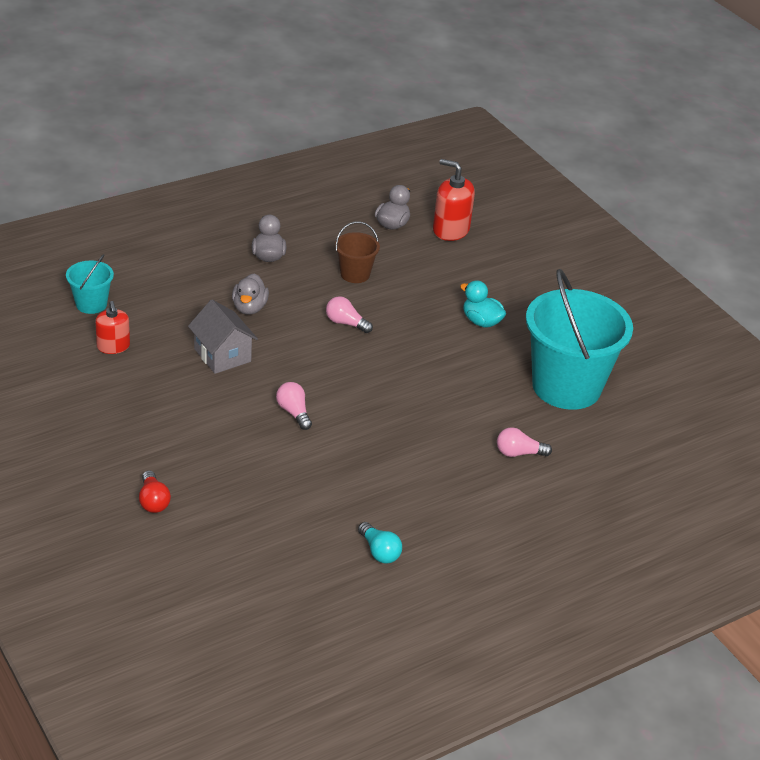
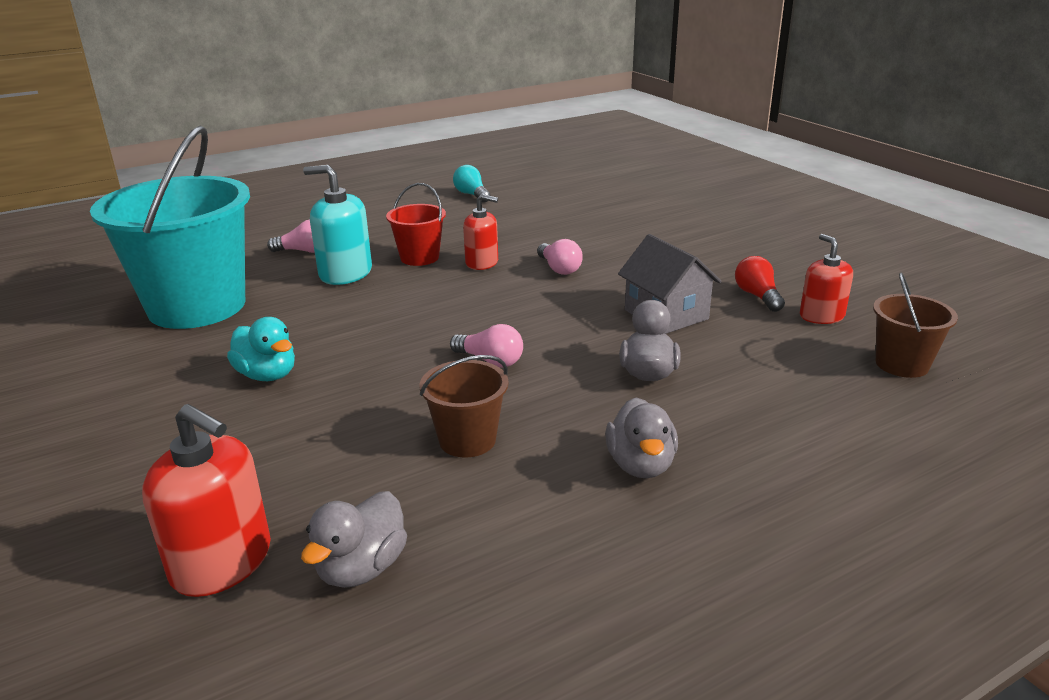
camera: 175 degrees left, 10 degrees down
turquoise bucket [66,254,114,314] -> brown bucket [873,272,958,378]
red light bulb [139,470,171,513] -> red light bulb moved to [735,256,785,312]
none -> turquoise soap dispenser [303,165,372,285]
none -> red bucket [386,183,446,266]
none -> red soap dispenser [463,194,498,270]

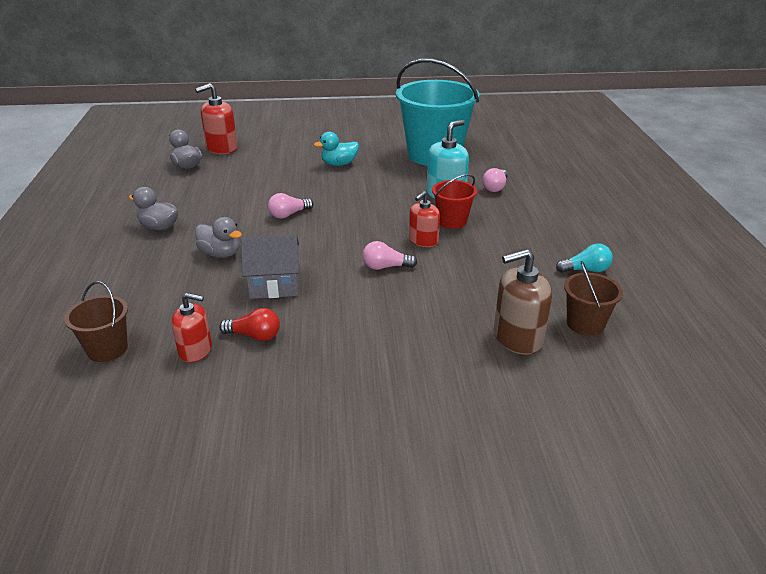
camera: 115 degrees right, 5 degrees up
brown bucket [420,355,509,458] -> brown bucket moved to [564,261,623,336]
none -> brown soap dispenser [494,249,552,355]

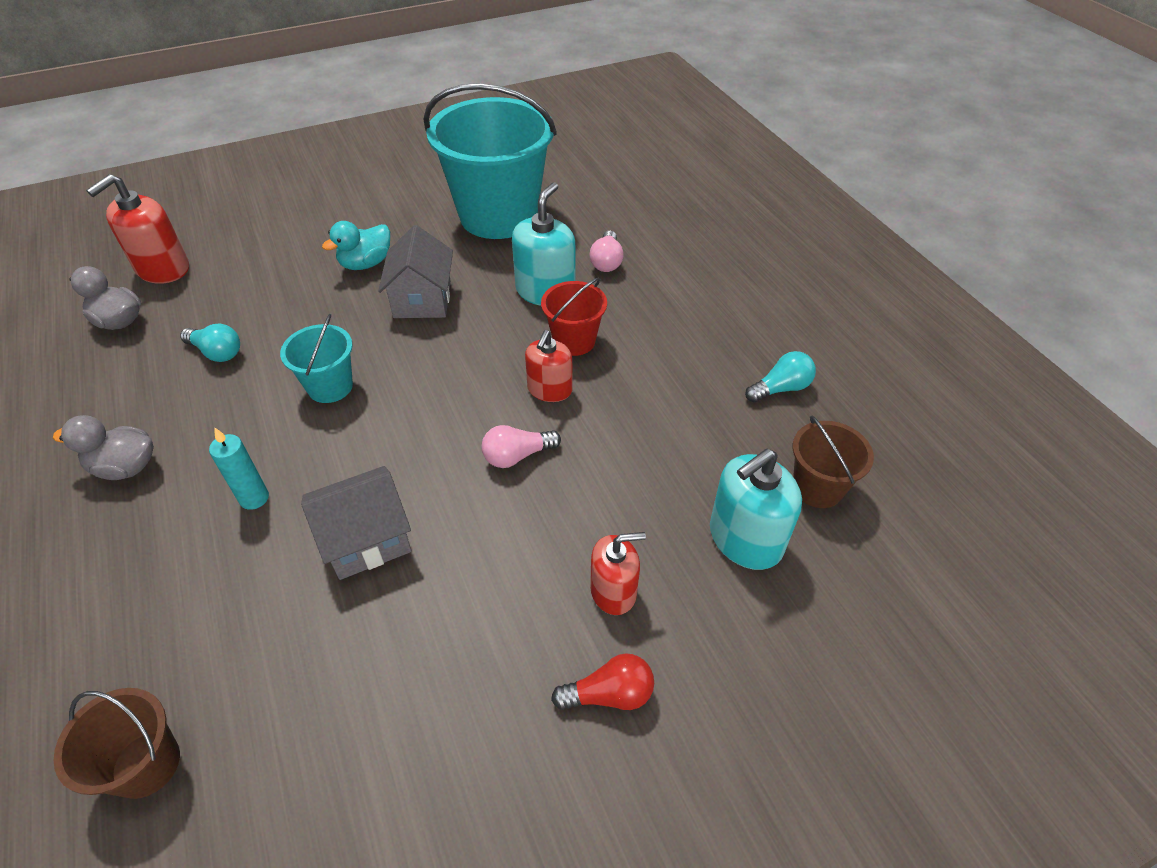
camera: 20 degrees left, 15 degrees up
red soap dispenser [171,293,212,363] -> red soap dispenser moved to [590,532,646,615]
grey duck [195,217,242,258] -> turquoise candle [209,428,269,510]
red light bulb [219,308,280,341] -> red light bulb moved to [551,653,654,710]
pink light bulb [268,193,313,219] -> turquoise bucket [280,314,353,403]
brown soap dispenser [494,249,552,355] -> turquoise soap dispenser [710,449,802,570]
none -> turquoise light bulb [180,324,240,362]
none -> grey house [378,225,453,318]

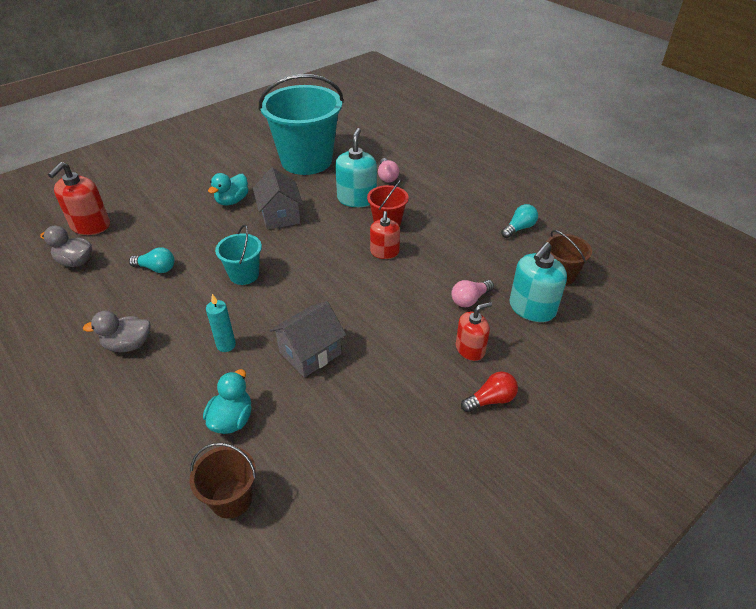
camera: 15 degrees left, 5 degrees down
pink light bulb [481,425,561,468] -> pink light bulb moved to [451,280,494,307]
none -> turquoise duck [203,369,251,434]

